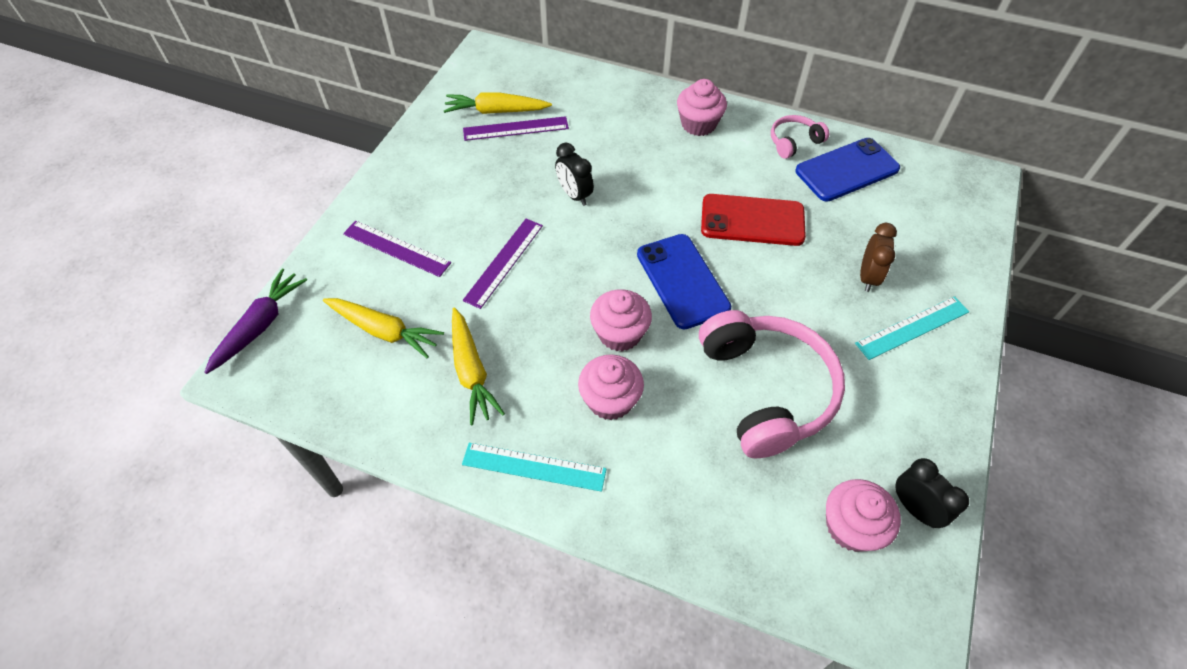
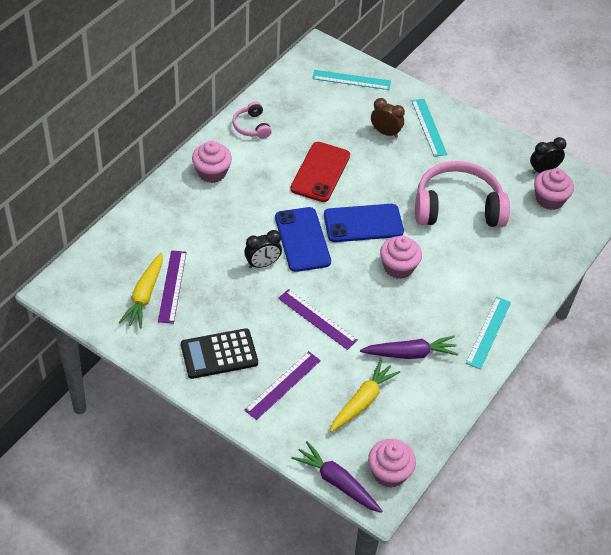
camera: 80 degrees left, 5 degrees down
yellow carrot [452,307,505,425] -> purple carrot [360,336,459,359]
pink cupcake [578,354,644,420] -> pink cupcake moved to [368,439,416,488]
blue phone [795,138,900,202] -> blue phone moved to [275,207,331,272]
none -> black calculator [181,328,258,379]
none -> turquoise ruler [312,70,391,90]

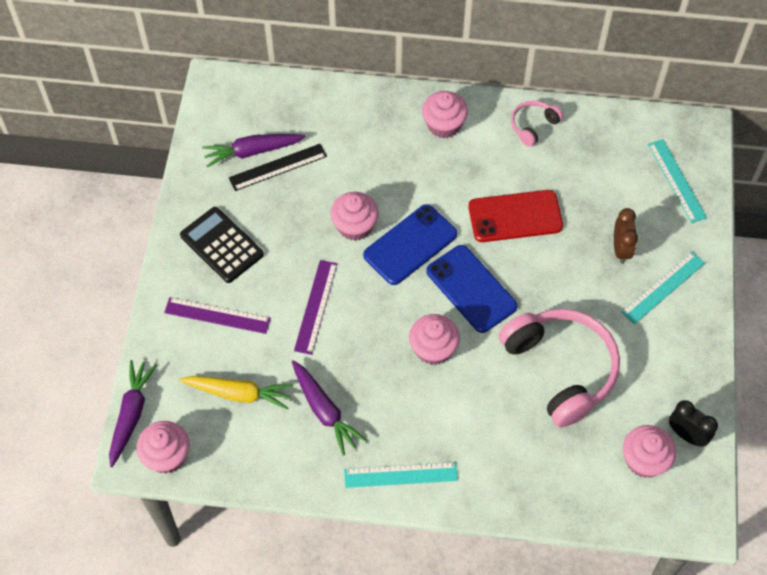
camera: 65 degrees right, 10 degrees up
yellow carrot [118,253,163,328] -> purple carrot [202,134,306,167]
purple ruler [158,250,187,324] -> black ruler [229,144,327,191]
black clock [244,230,282,268] -> pink cupcake [330,192,379,241]

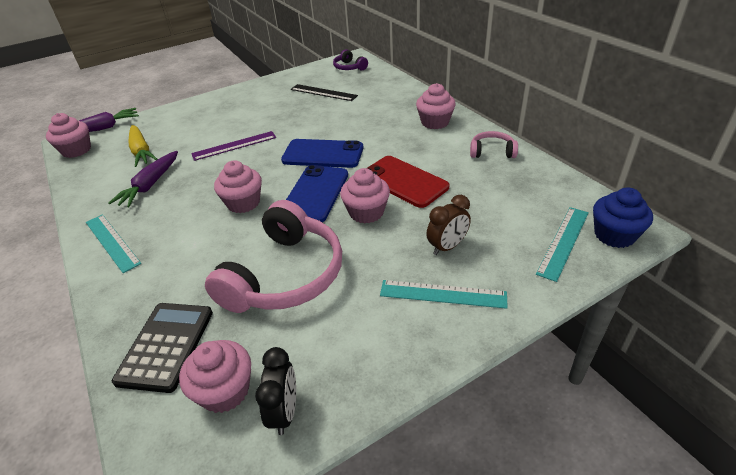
camera: 55 degrees right, 20 degrees down
purple ruler [164,297,271,334] -> none
black calculator [180,207,264,283] -> black calculator moved to [112,303,213,393]
purple carrot [202,134,306,167] -> none
pink cupcake [330,192,379,241] -> pink cupcake moved to [340,168,390,224]
none -> purple headphones [333,49,368,70]
none -> blue cupcake [593,187,653,248]

